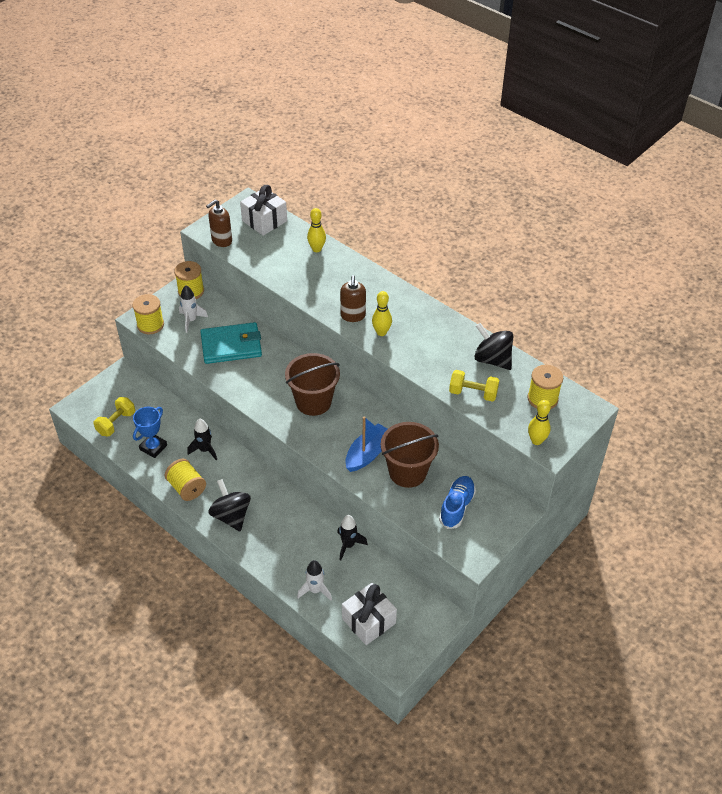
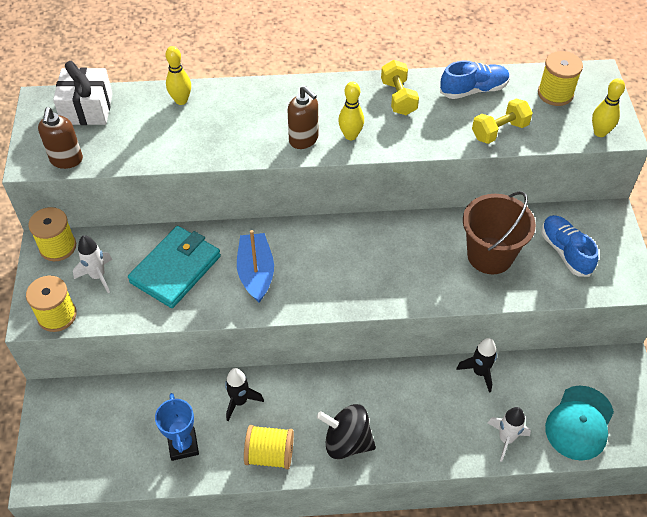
camera: 45 degrees left, 5 degrees up
yellow dumbbell [94,397,135,436] -> yellow dumbbell moved to [381,60,419,115]
brown bucket [285,353,340,416] -> none
white gift [342,583,397,645] -> turquoise cap [545,385,614,461]
blue boat [345,416,387,472] -> blue boat moved to [237,230,274,303]
black spinning top [474,323,513,370] -> blue shoe [440,61,510,99]

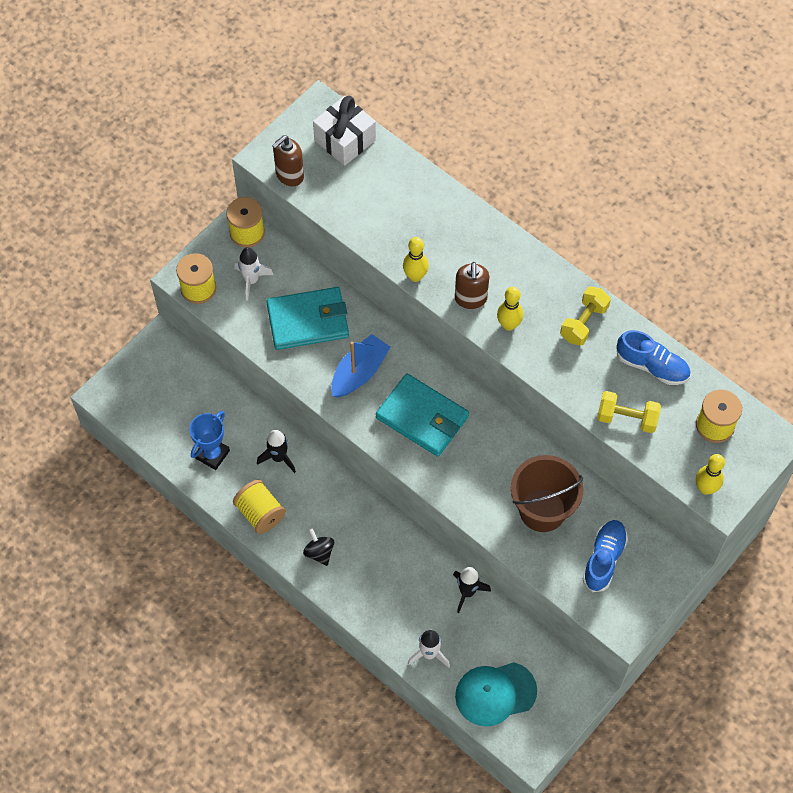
camera: 45 degrees right, 10 degrees up
yellow bowling pin [165,46,191,105] -> yellow bowling pin moved to [403,237,429,282]
black spinning top [317,404,376,459] -> black spinning top [303,529,334,566], size x0.60
none -> turquoise wallet [376,373,469,457]

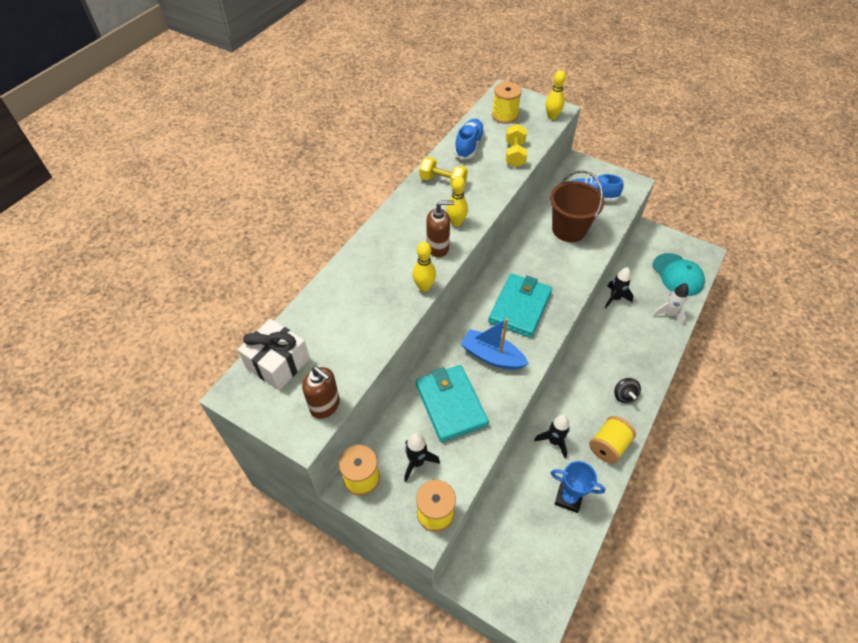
camera: 100 degrees left, 10 degrees down
white rocket [235,247,274,300] -> black rocket [404,433,440,482]
black spinning top [303,529,334,566] -> black spinning top turned 60 degrees counterclockwise [614,378,641,403]

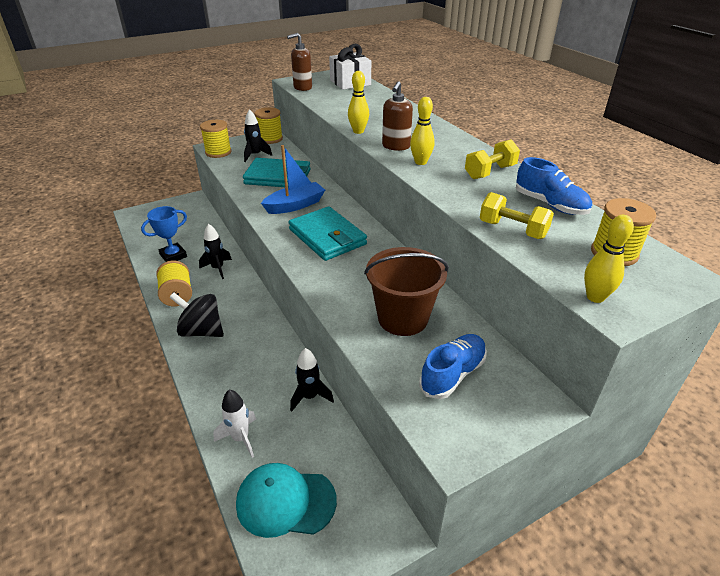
camera: 120 degrees right, 15 degrees down
black spinning top [614,378,641,403] -> black spinning top [169,293,224,337], size x1.66

